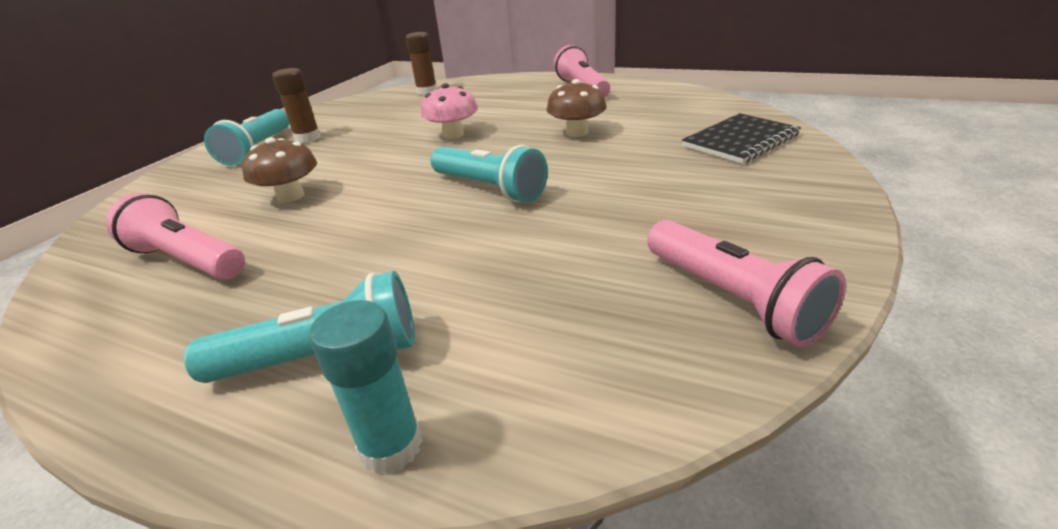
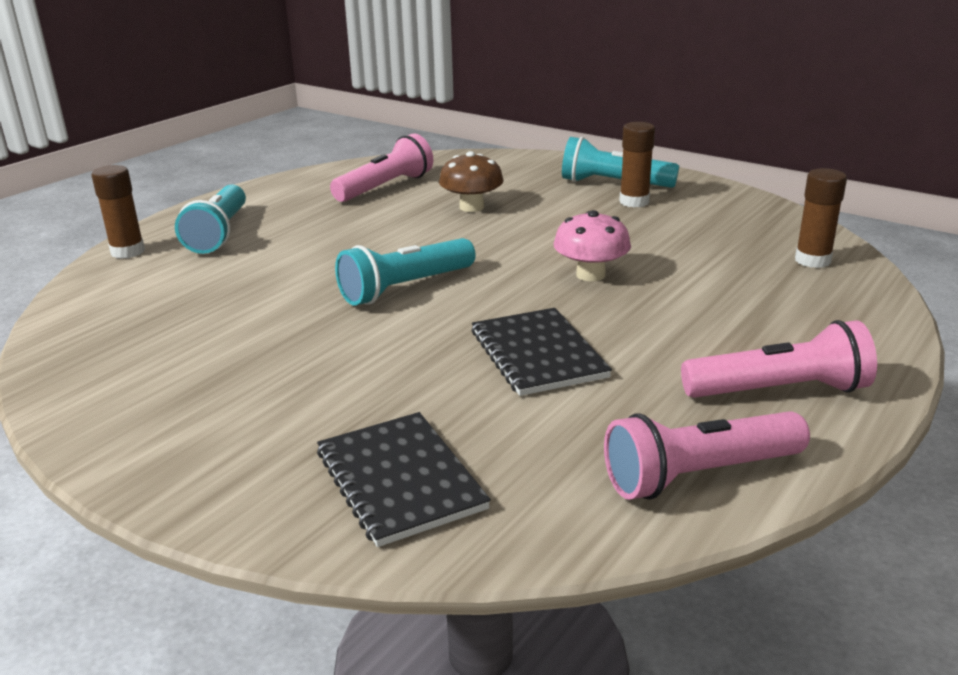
camera: 100 degrees right, 5 degrees down
turquoise glue stick [309,300,423,474] -> brown glue stick [92,165,145,259]
brown mushroom [547,79,607,137] -> black notebook [472,308,612,396]
pink flashlight [647,220,846,347] -> pink flashlight moved to [604,411,810,500]

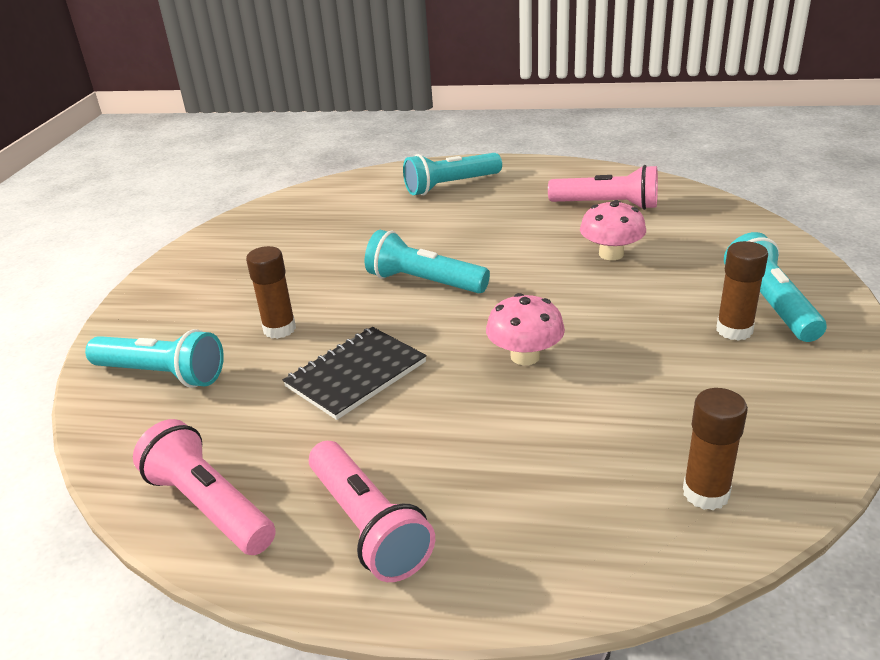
camera: 65 degrees right, 5 degrees up
brown glue stick [92,165,145,259] -> brown glue stick moved to [246,246,296,339]
black notebook [317,412,491,547] -> turquoise flashlight [85,329,224,388]
brown mushroom [439,151,504,212] -> pink mushroom [580,200,646,260]

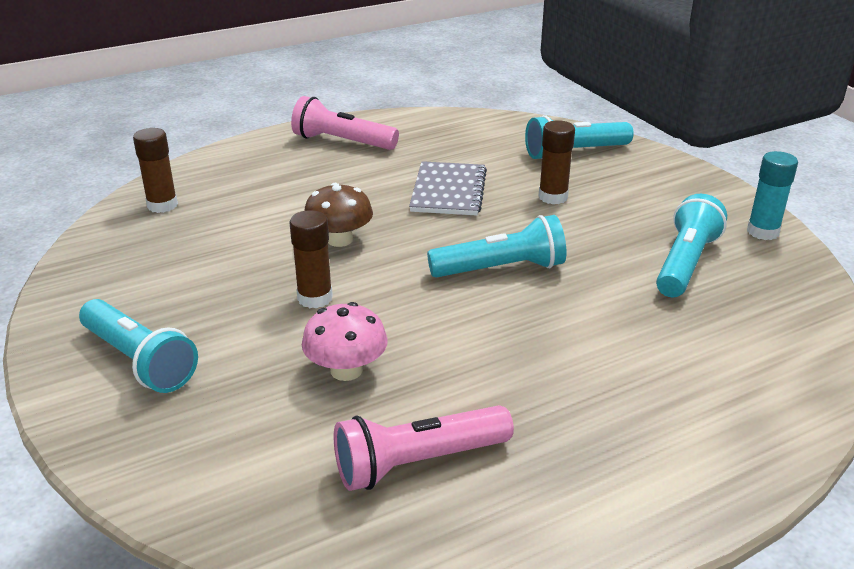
camera: 140 degrees right, 0 degrees up
pink flashlight [133,419,276,555] -> none
black notebook [283,327,427,420] -> grey notebook [409,161,487,216]
turquoise flashlight [403,153,502,195] -> turquoise flashlight moved to [656,194,727,297]
pink mushroom [486,293,565,365] -> brown mushroom [304,183,373,247]
brown glue stick [716,241,768,341] -> brown glue stick moved to [289,210,333,309]
none -> turquoise glue stick [747,151,798,240]

